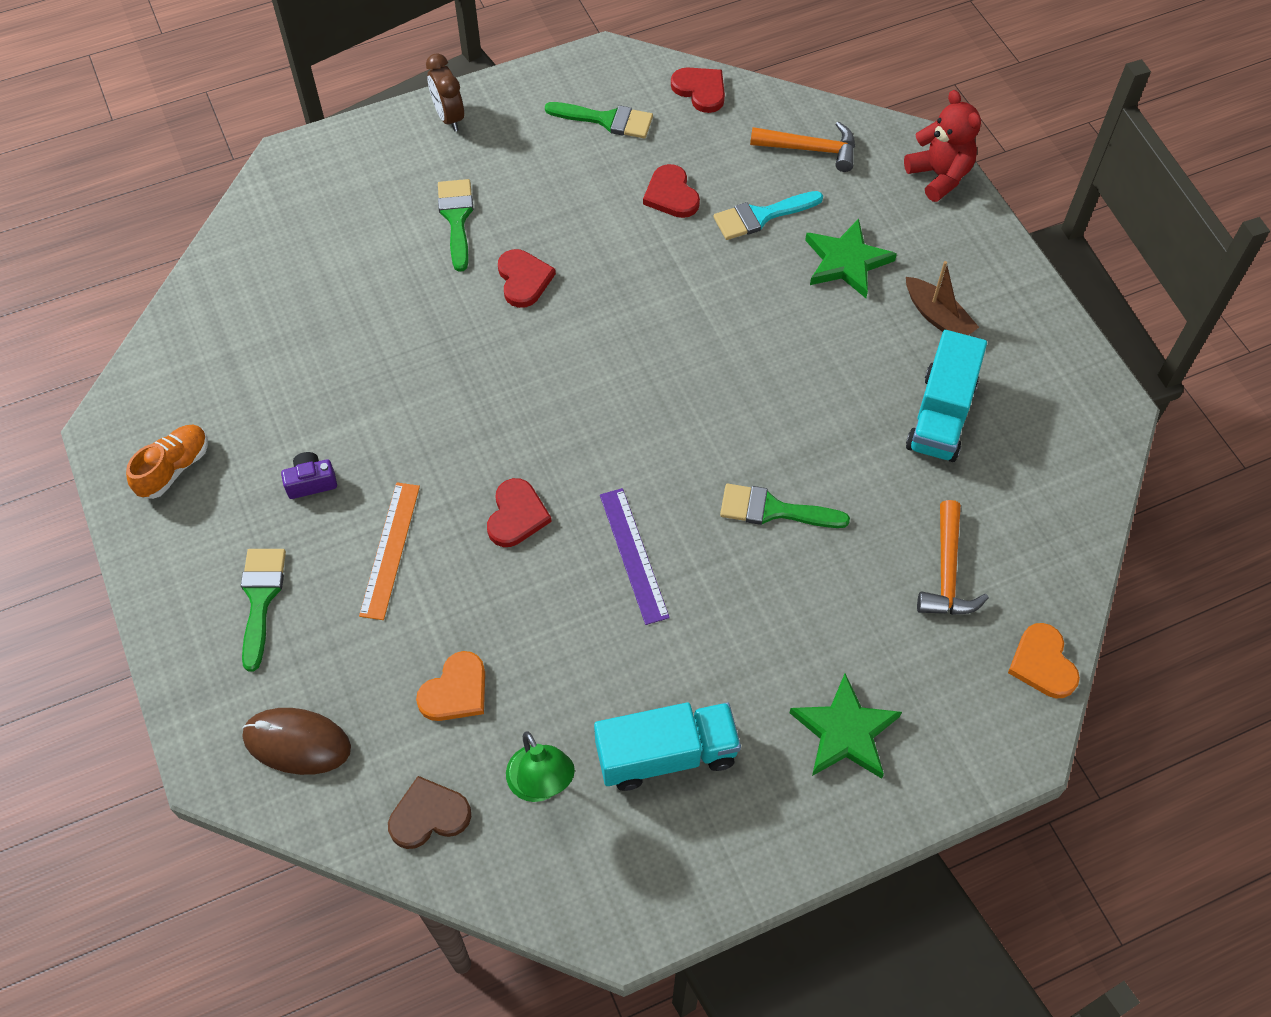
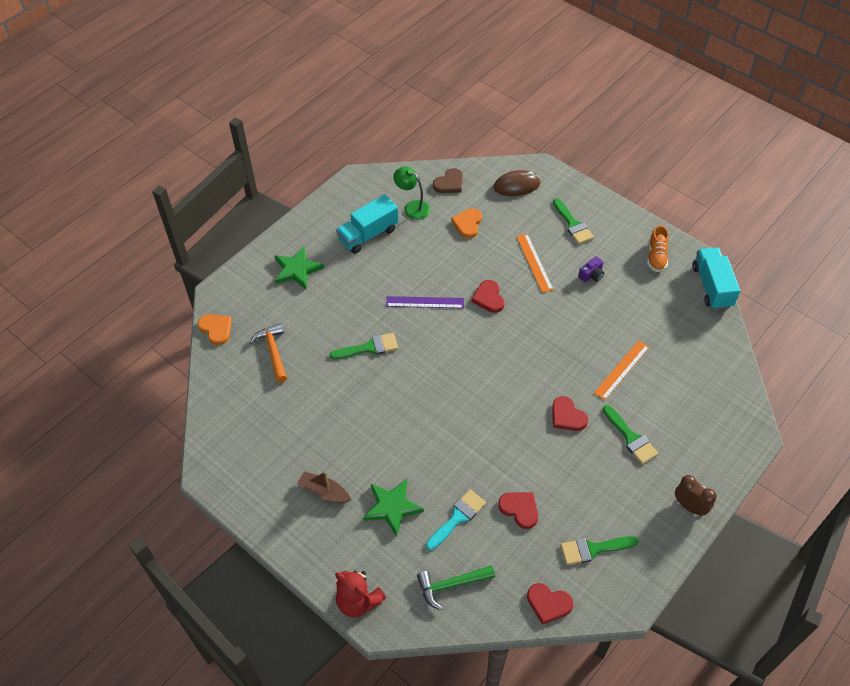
camera: 155 degrees right, 5 degrees down
purple ruler [600,488,670,625] -> purple ruler turned 45 degrees counterclockwise [386,296,464,308]
orange hammer [750,121,855,172] -> green hammer [417,565,495,610]
turquoise truck [906,330,987,462] -> turquoise truck moved to [693,247,741,310]
none -> orange ruler [594,340,649,400]

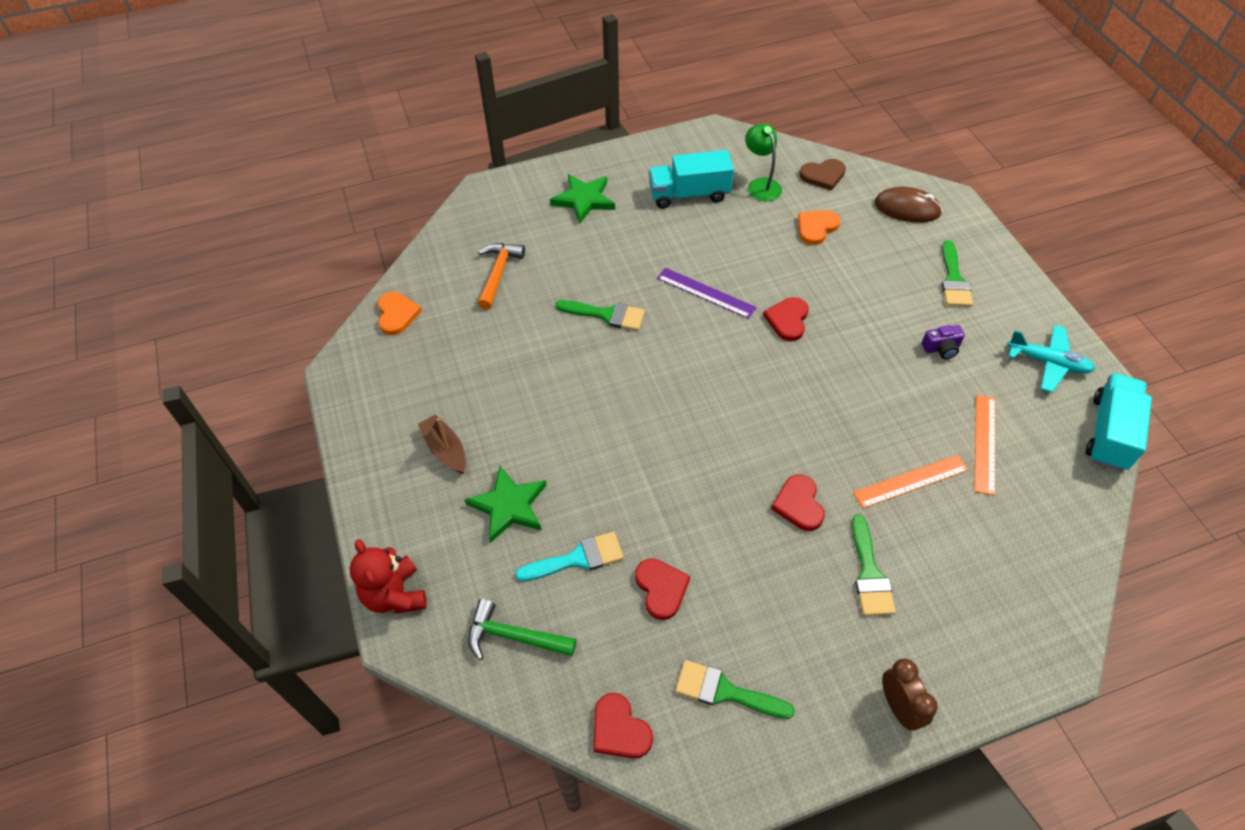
camera: 30 degrees right, 0 degrees up
orange heart [198,314,232,345] -> orange heart moved to [377,292,422,335]
orange ruler [516,234,554,293] -> orange ruler moved to [974,395,995,495]
orange shoe [647,225,669,272] -> turquoise plane [1007,325,1095,393]

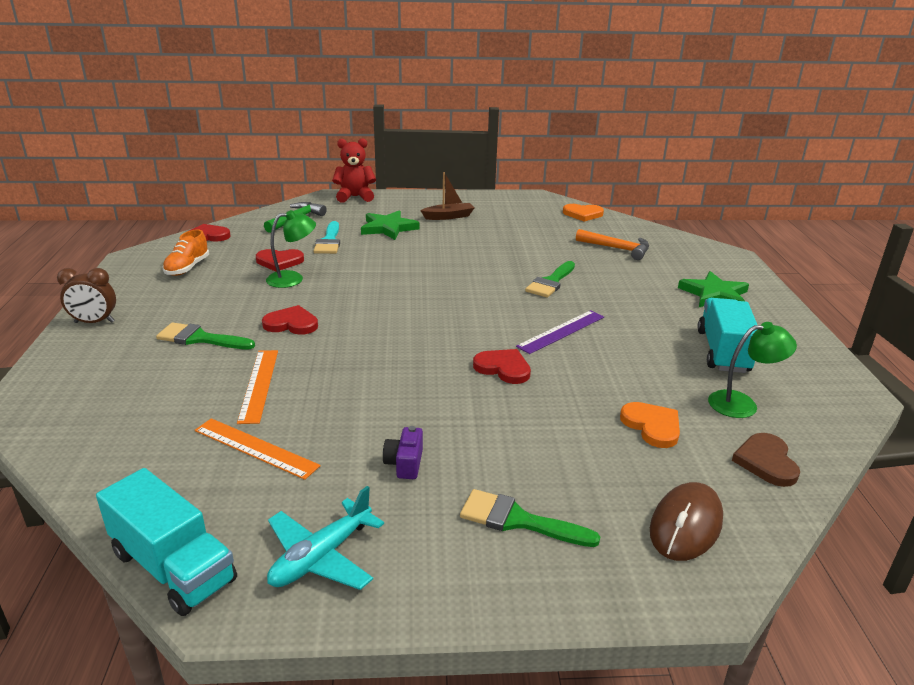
camera: 105 degrees right, 25 degrees down
green brush [675,660,795,719] -> orange shoe [162,229,209,276]
none -> green lamp [266,210,316,288]

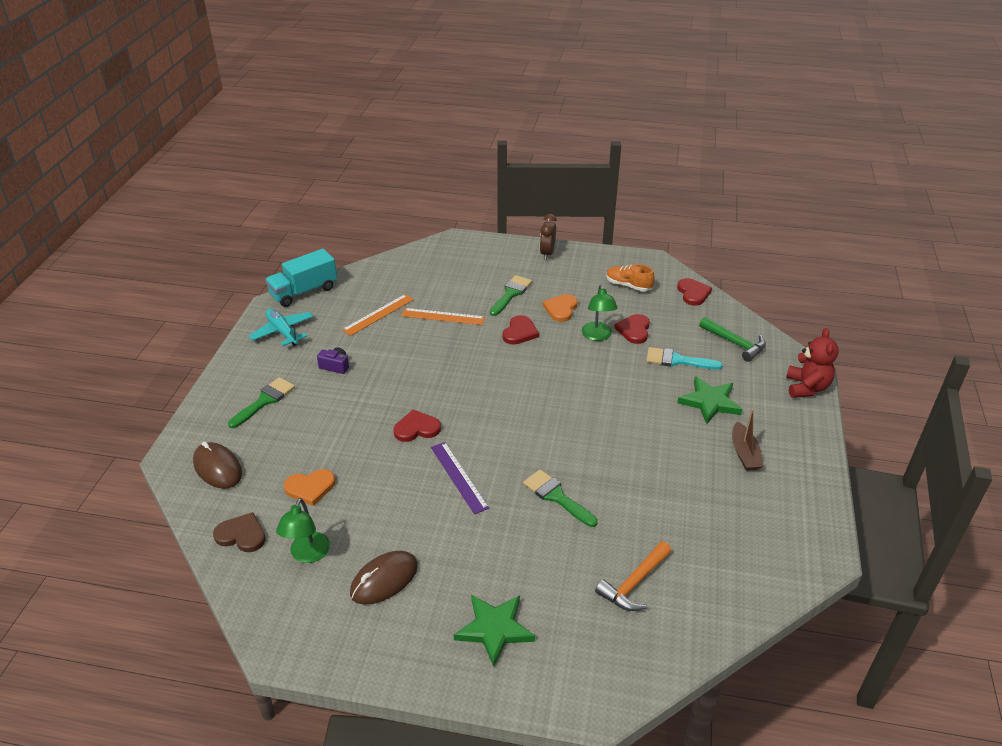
camera: 105 degrees right, 10 degrees up
red heart [473,349,531,384] -> red heart turned 150 degrees counterclockwise [394,410,441,442]
orange heart [563,204,604,222] -> orange heart moved to [543,294,578,322]
turquoise truck [698,298,758,373] -> brown mouse [350,551,418,605]

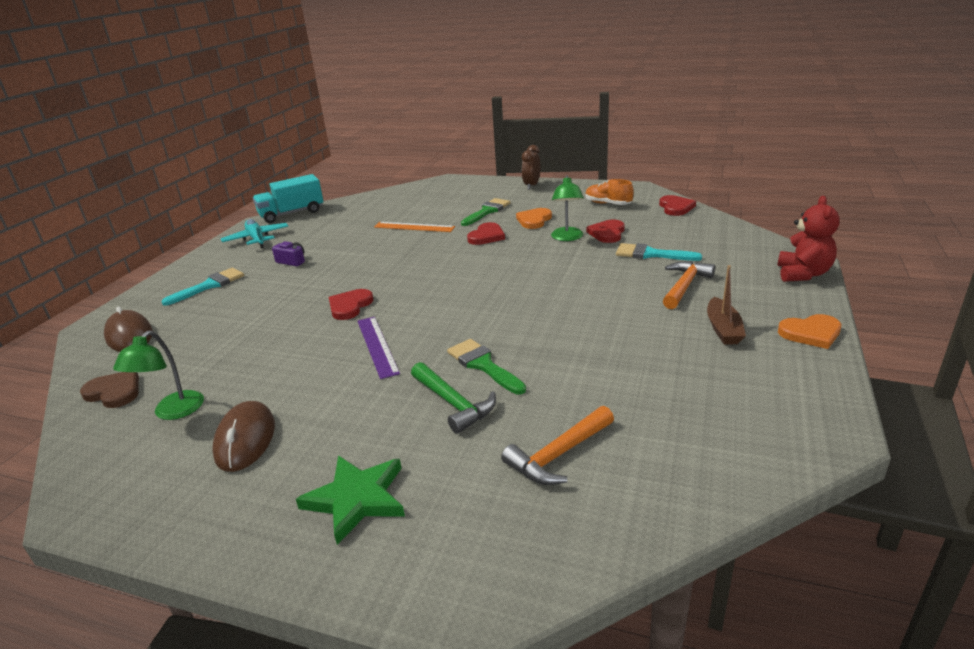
camera: 10 degrees right, 10 degrees down
green brush [228,377,295,428] -> turquoise brush [161,268,244,306]
orange heart [284,469,335,506] -> orange heart moved to [778,314,841,349]
orange ruler [342,294,414,336] -> none
brown mouse [350,551,418,605] -> brown mouse turned 60 degrees counterclockwise [212,401,275,472]
red heart [394,410,441,442] -> red heart turned 60 degrees counterclockwise [329,289,373,320]
green star [677,376,743,425] -> orange hammer [663,261,715,309]
green hammer [699,317,766,362] -> green hammer moved to [411,362,496,434]

